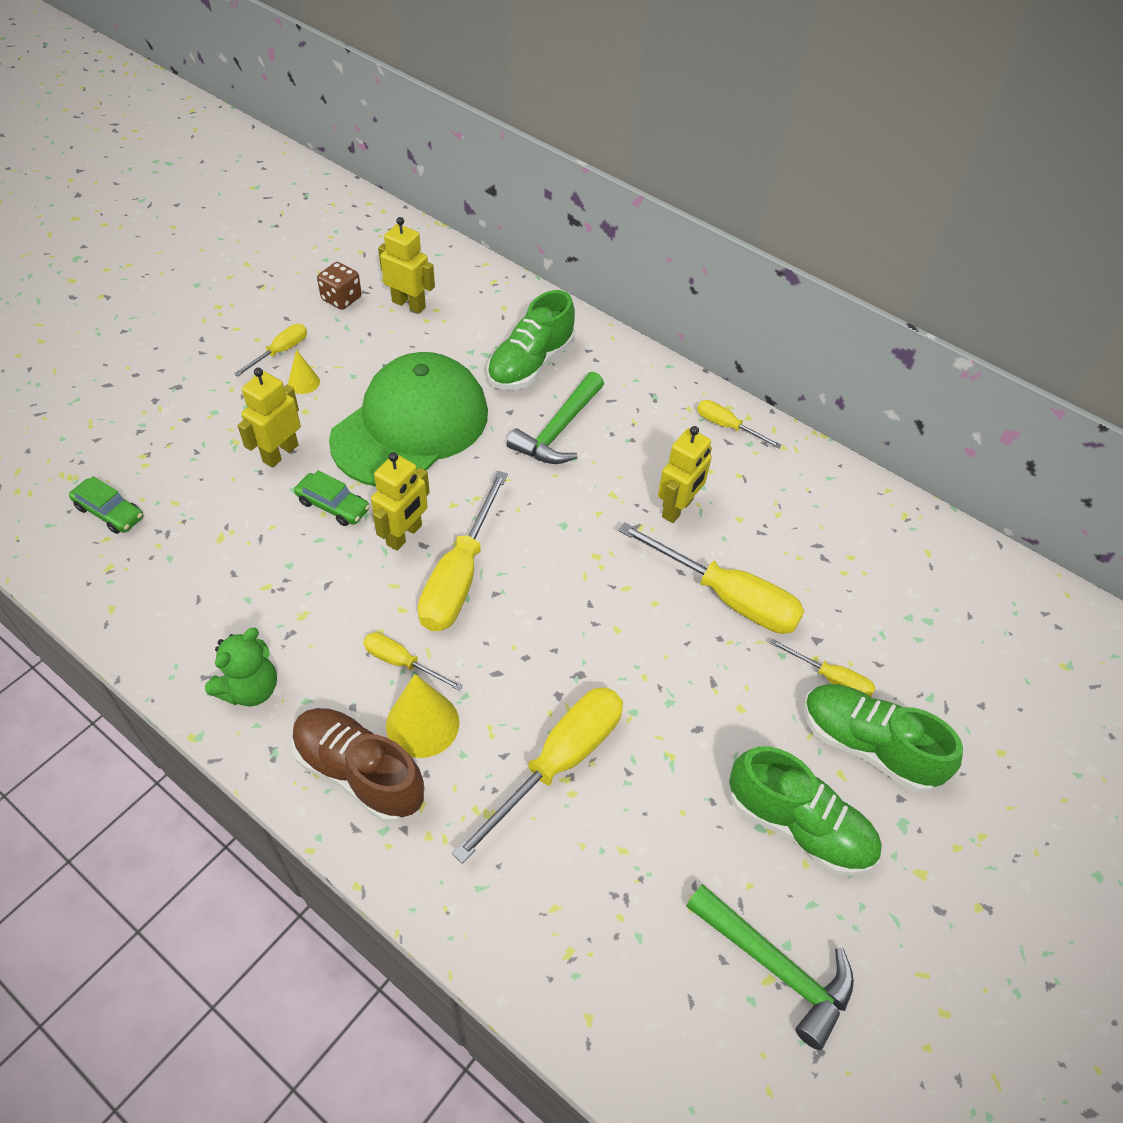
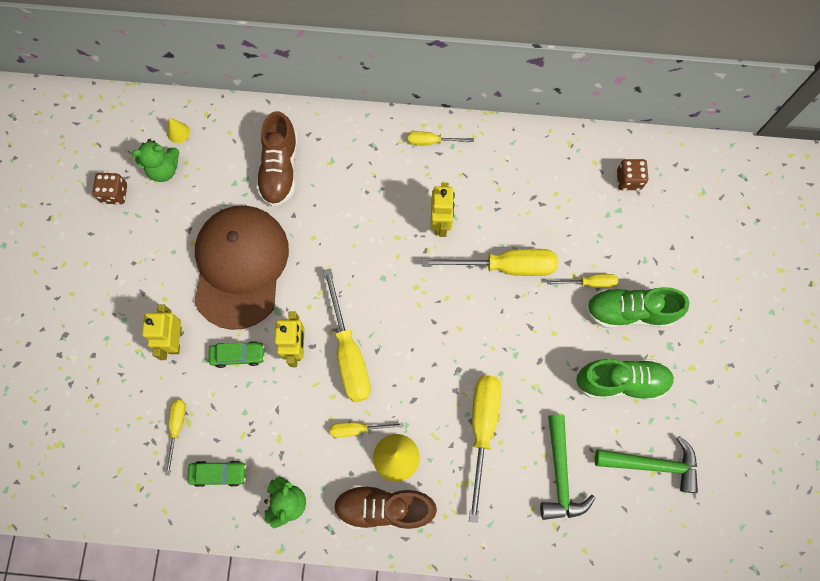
camera: 30 degrees left, 20 degrees up
green car [69,476,143,534] -> green car moved to [187,461,246,487]
yellow screwdriver [234,324,307,377] -> yellow screwdriver moved to [165,400,186,476]
yellow cone [288,350,320,394] -> yellow cone moved to [167,117,190,143]
green cap [329,352,488,486] -> brown cap [194,206,289,330]
yellow robot [378,217,435,313] -> green teddy bear [132,139,180,182]
green shoe [487,290,575,390] -> brown shoe [256,111,298,207]
green hammer [507,372,604,464] -> green hammer moved to [540,415,595,520]
none -> brown dice [617,159,648,190]

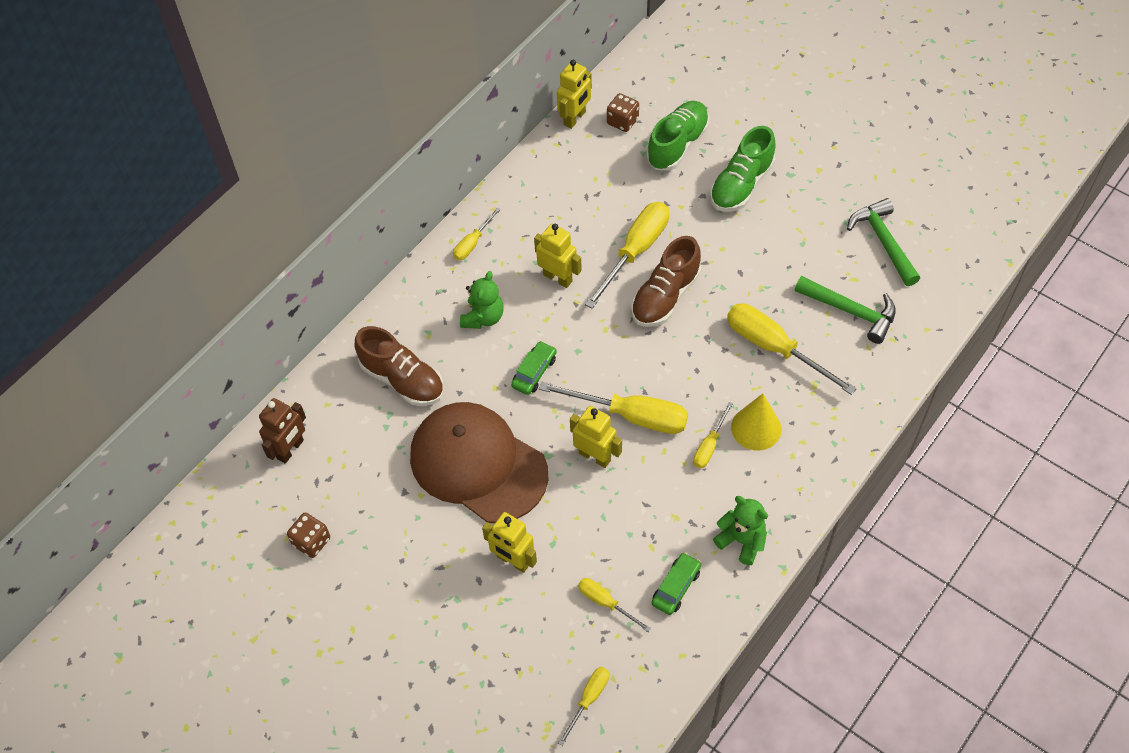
camera: 55 degrees left, 15 degrees down
green teddy bear [132,139,180,182] -> green teddy bear moved to [460,271,504,329]
yellow cone [167,117,190,143] -> brown robot [259,398,306,464]
green car [209,341,265,368] -> green car moved to [511,341,557,395]
brown shoe [333,485,437,529] -> brown shoe moved to [631,236,701,327]
yellow screwdriver [547,274,618,288] -> yellow screwdriver moved to [558,667,609,746]
green shoe [576,359,674,400] -> green shoe moved to [646,101,709,171]
green hammer [595,436,698,493] -> green hammer turned 60 degrees counterclockwise [847,198,920,286]
none -> yellow robot [557,60,592,129]

